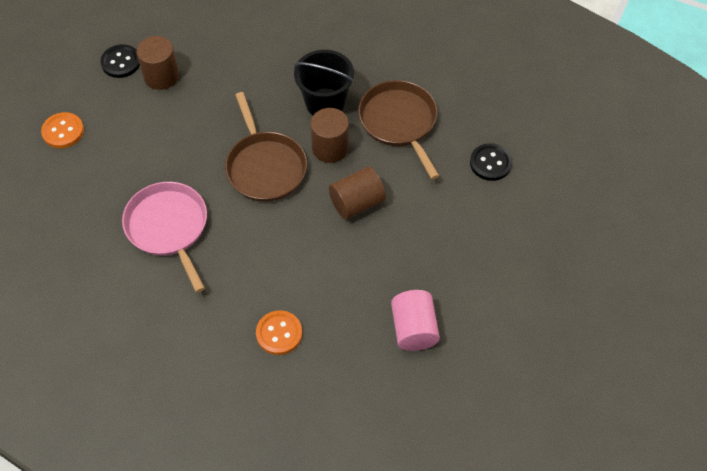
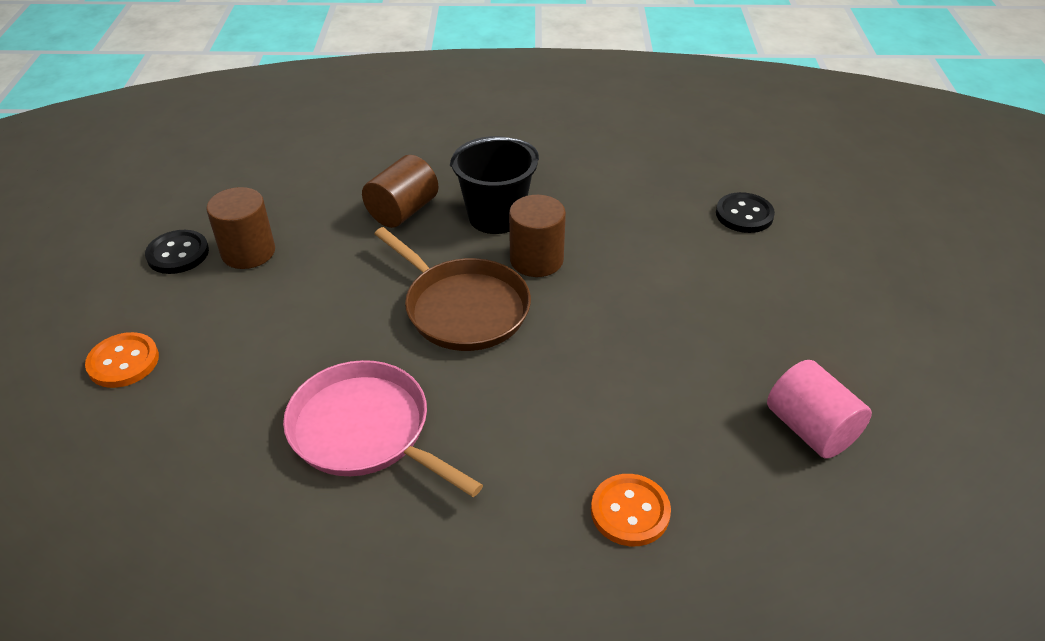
camera: 25 degrees left, 15 degrees down
brown cylinder [329,167,386,220] -> brown cylinder moved to [362,155,438,228]
brown pan [358,80,439,179] -> none

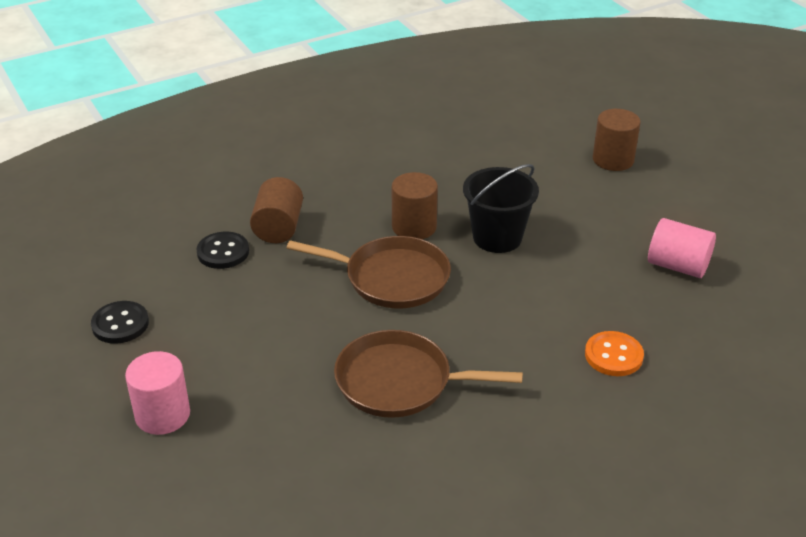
camera: 30 degrees left, 5 degrees down
orange button [85,332,159,388] -> pink cylinder [125,351,190,435]
brown cylinder [206,187,275,269] -> brown cylinder moved to [593,109,641,171]
pink pan [283,360,483,497] -> brown pan [334,330,523,418]
black bucket [450,136,539,234] -> black bucket moved to [463,164,539,253]
black button [716,192,775,233] -> black button moved to [197,232,249,269]

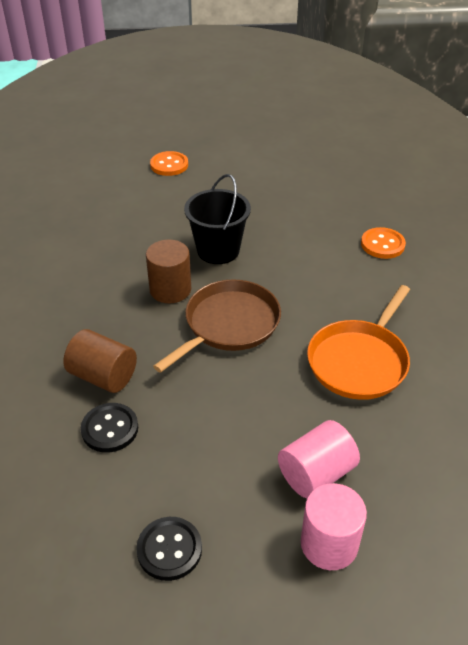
camera: 65 degrees left, 5 degrees up
brown pan [334,330,523,418] -> orange pan [307,285,410,400]
brown cylinder [593,109,641,171] -> orange button [150,151,188,176]
pink cylinder [648,218,716,278] -> pink cylinder moved to [278,420,360,498]

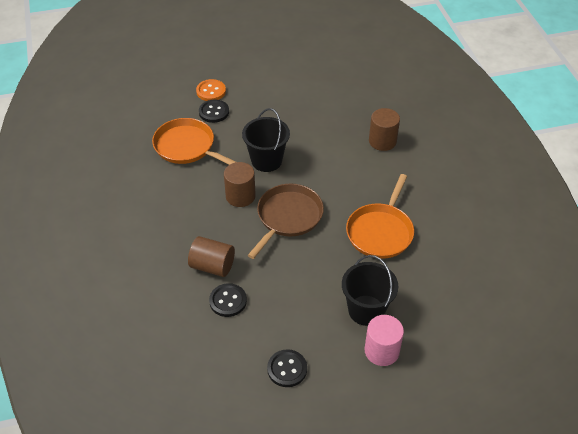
camera: 10 degrees left, 5 degrees up
pink cylinder [278,420,360,498] -> black bucket [342,255,398,326]
orange button [361,227,406,259] -> brown cylinder [369,108,400,151]
none -> orange pan [152,118,236,165]
none -> black button [199,100,229,123]

